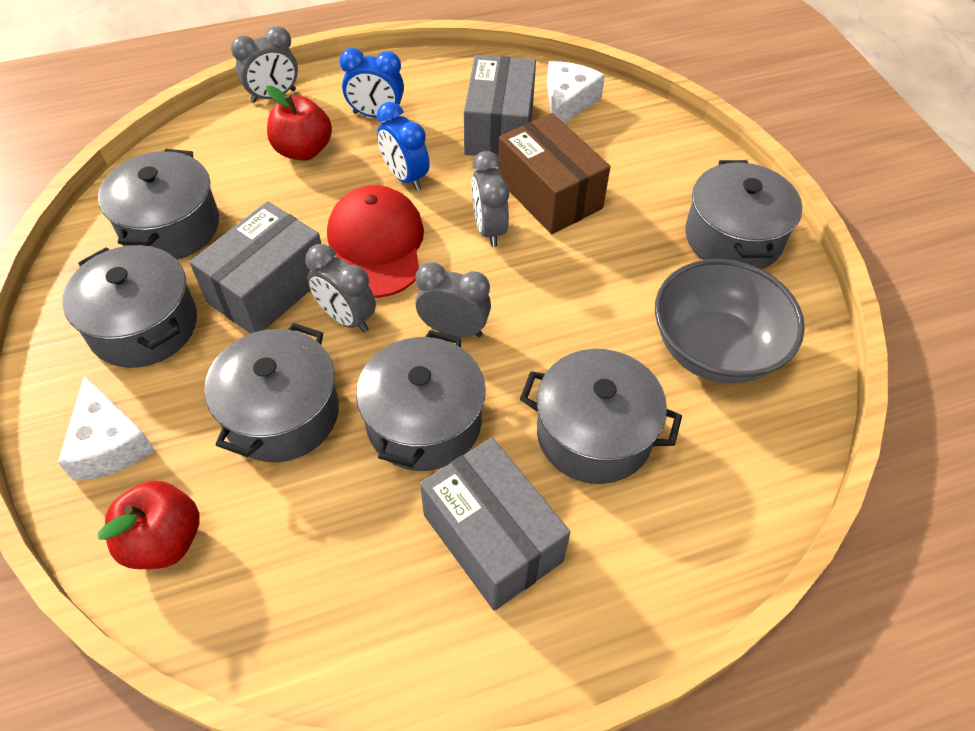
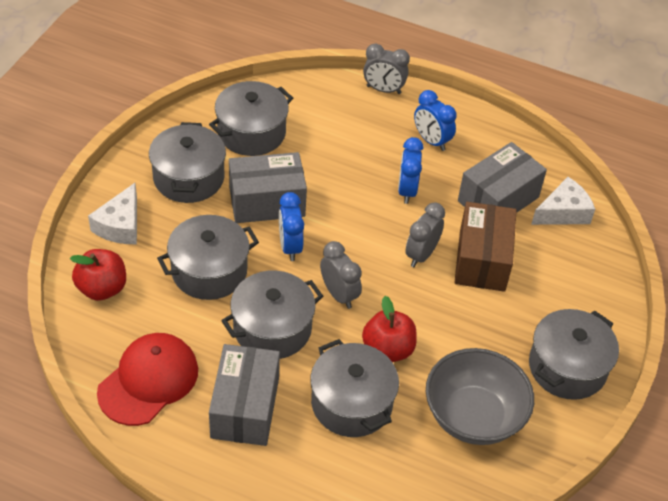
camera: 40 degrees right, 5 degrees down
red apple [266,86,332,161] -> red apple moved to [362,296,417,362]
grey clock [306,244,376,333] -> blue clock [279,192,304,261]
red cap [327,185,424,298] -> red cap moved to [97,333,198,426]

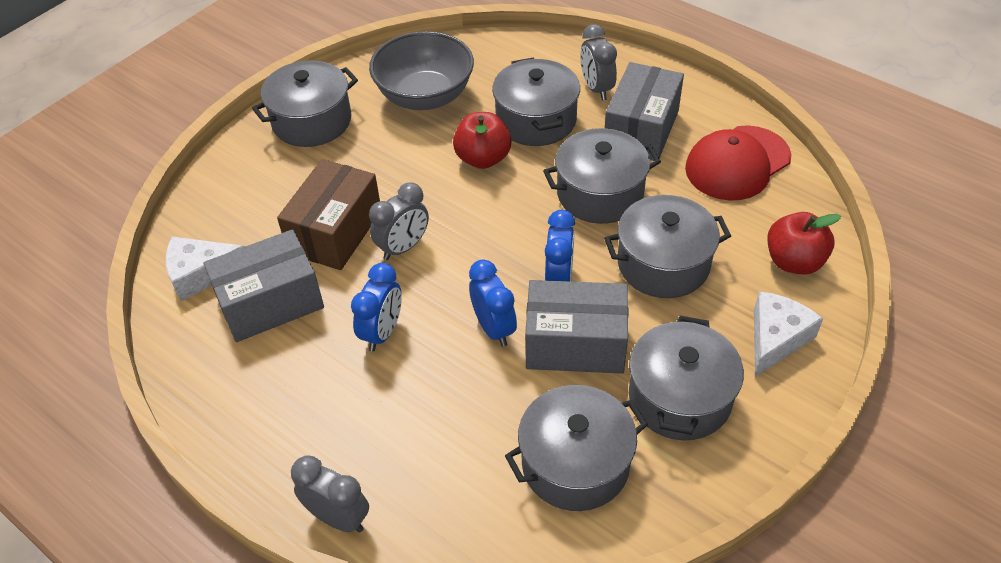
camera: 160 degrees left, 0 degrees up
grey clock [320,241,362,309] -> grey clock moved to [580,24,617,101]
blue clock [414,90,457,151] -> blue clock moved to [469,259,517,347]

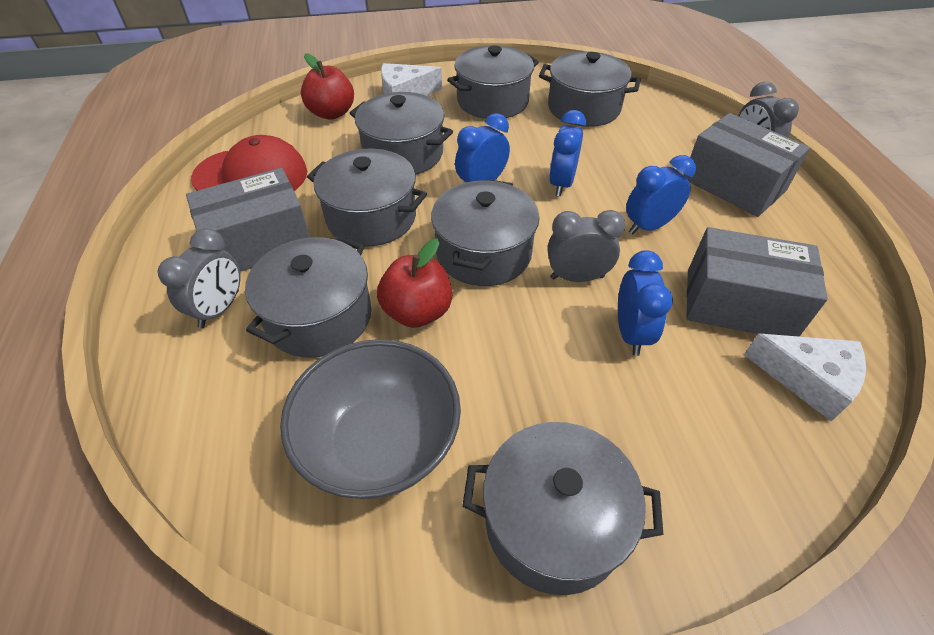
camera: 140 degrees left, 0 degrees up
brown box [277,159,380,270] -> blue clock [618,250,673,356]
grey box [525,280,628,374] -> grey box moved to [684,113,810,217]
none -> grey pot [431,179,539,286]

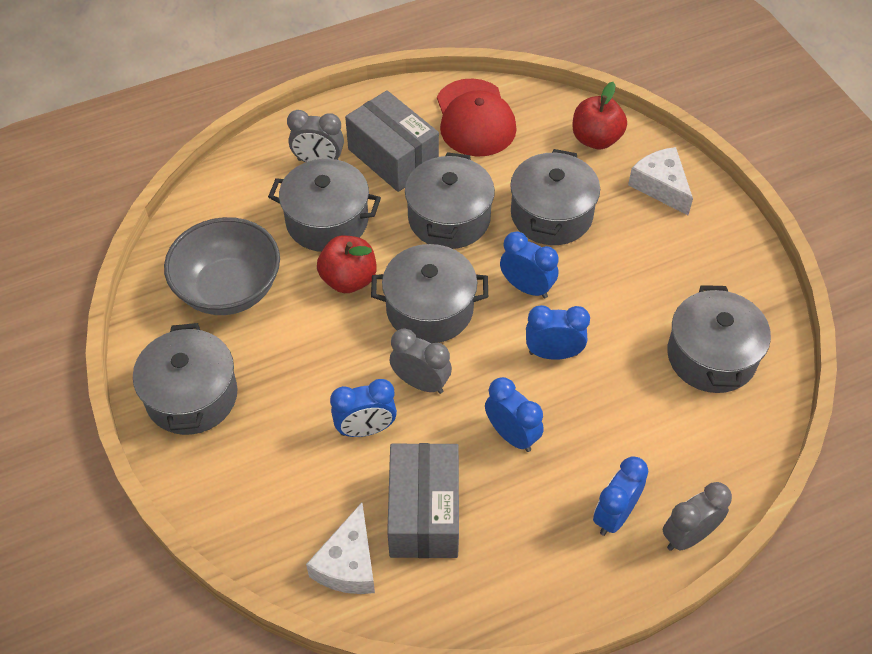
camera: 75 degrees right, 5 degrees up
grey pot [447,45,539,119] -> none
grey clock [548,210,626,282] -> grey clock turned 45 degrees counterclockwise [390,328,452,394]
grey box [684,113,810,217] -> blue clock [593,456,648,536]

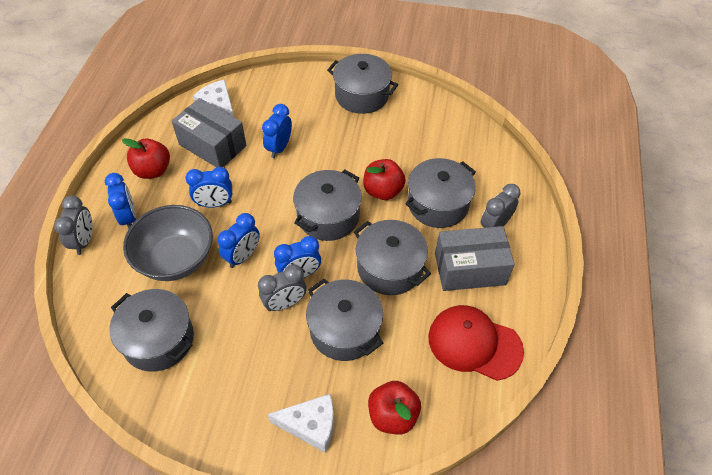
camera: 125 degrees right, 0 degrees up
grey bowl [164,217,280,315] -> grey bowl moved to [123,205,213,281]
grey clock [390,328,452,394] -> grey clock moved to [258,264,307,311]
none -> red apple [122,138,170,179]

